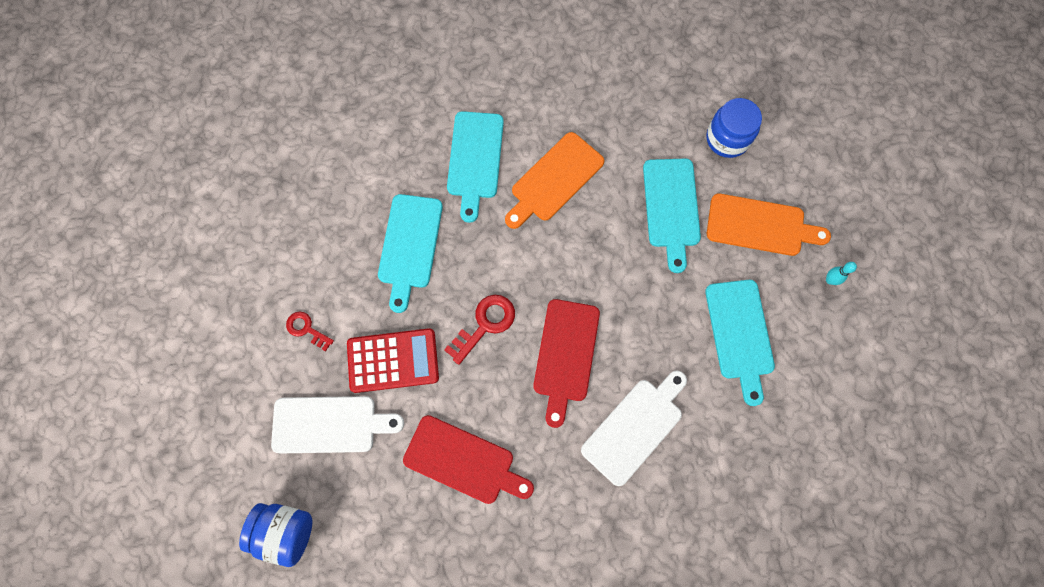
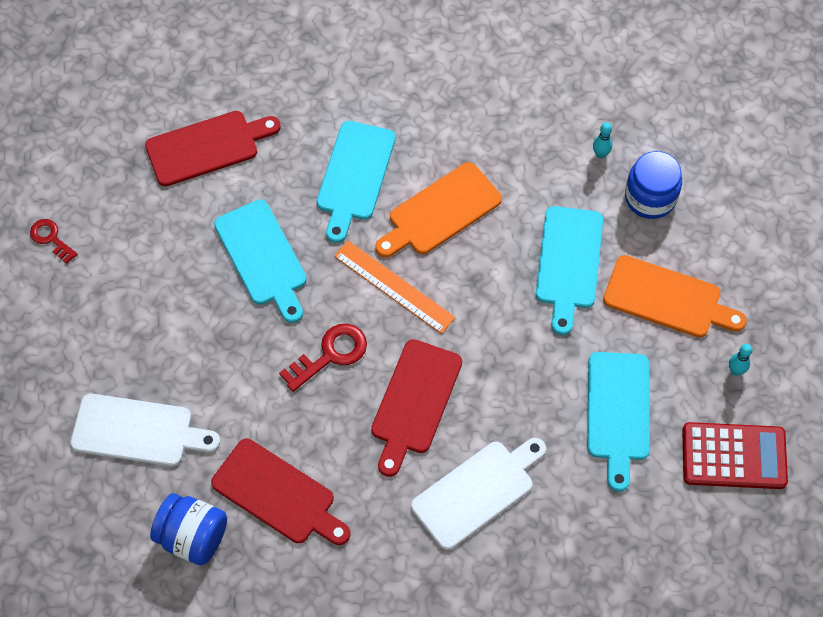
camera: 10 degrees right, 10 degrees down
blue jar [239,503,312,567] -> blue jar moved to [150,493,227,566]
red key [286,311,334,351] -> red key moved to [30,219,78,264]
red calculator [347,328,439,393] -> red calculator moved to [682,422,788,489]
turquoise cutting board [378,194,443,313] -> turquoise cutting board turned 45 degrees counterclockwise [214,200,307,323]
none -> red cutting board [145,111,281,186]
none -> orange ruler [334,241,455,334]
none -> turquoise bowling pin [593,122,612,159]

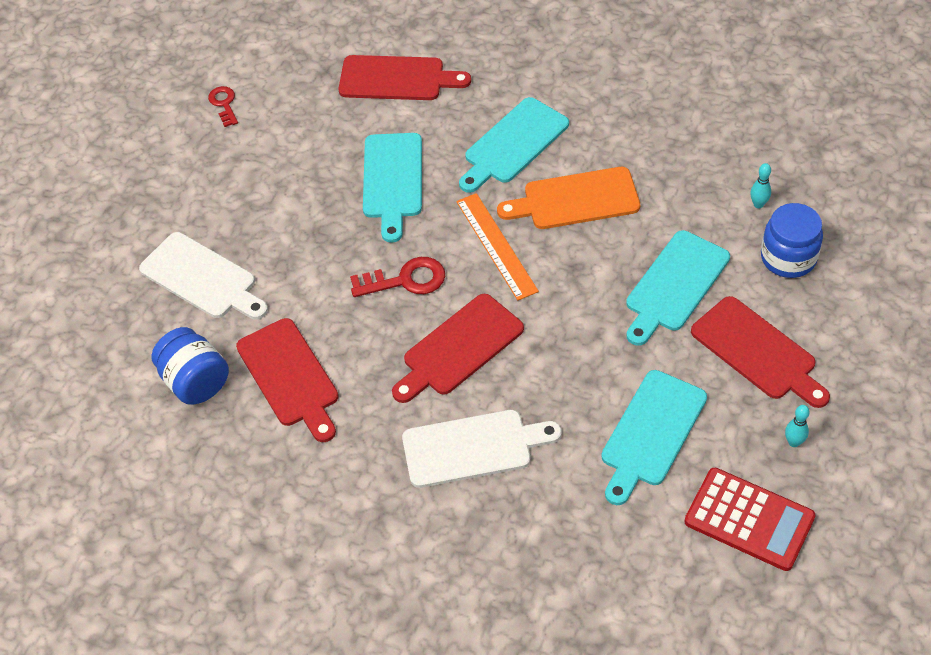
camera: 30 degrees right, 10 degrees down
orange cutting board [603,255,747,337] -> red cutting board [691,296,830,408]

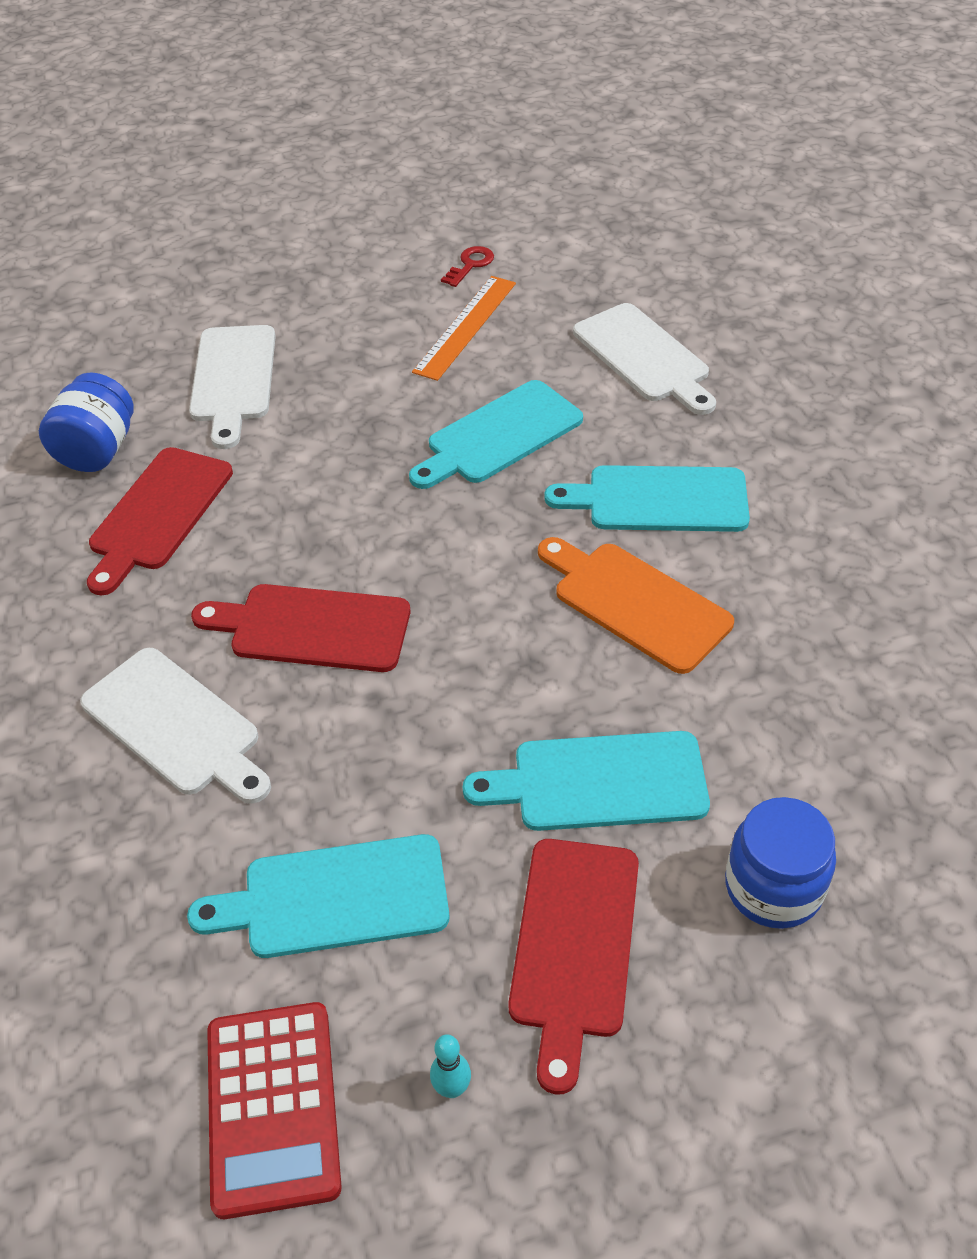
camera: 50 degrees right, 5 degrees down
red cutting board [338,55,471,100] -> white cutting board [573,303,716,415]
red key [350,257,445,297] -> none
orange ruler [456,193,539,300] -> orange ruler moved to [412,276,516,381]
turquoise bowling pin [750,163,771,208] -> none

